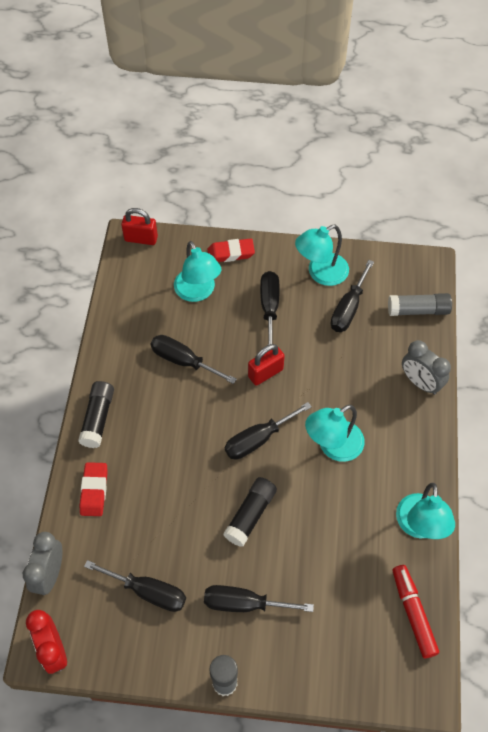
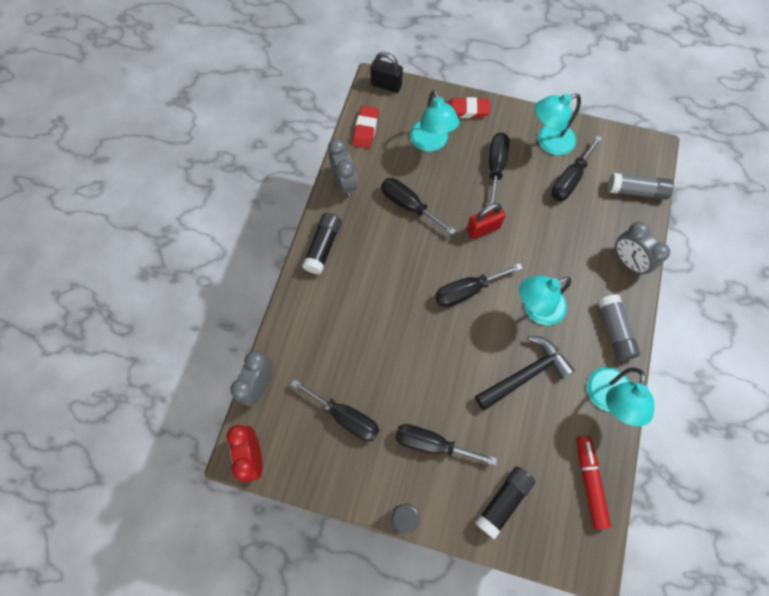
camera: 10 degrees right, 10 degrees up
red eraser [79,462,108,516] -> red eraser moved to [353,106,379,149]
red padlock [121,208,158,245] -> black padlock [370,52,403,93]
black glue stick [223,477,277,547] -> black glue stick moved to [475,466,535,539]
none -> grey clock [328,138,357,197]
none -> black hammer [475,336,575,411]
none -> grey glue stick [598,294,640,361]

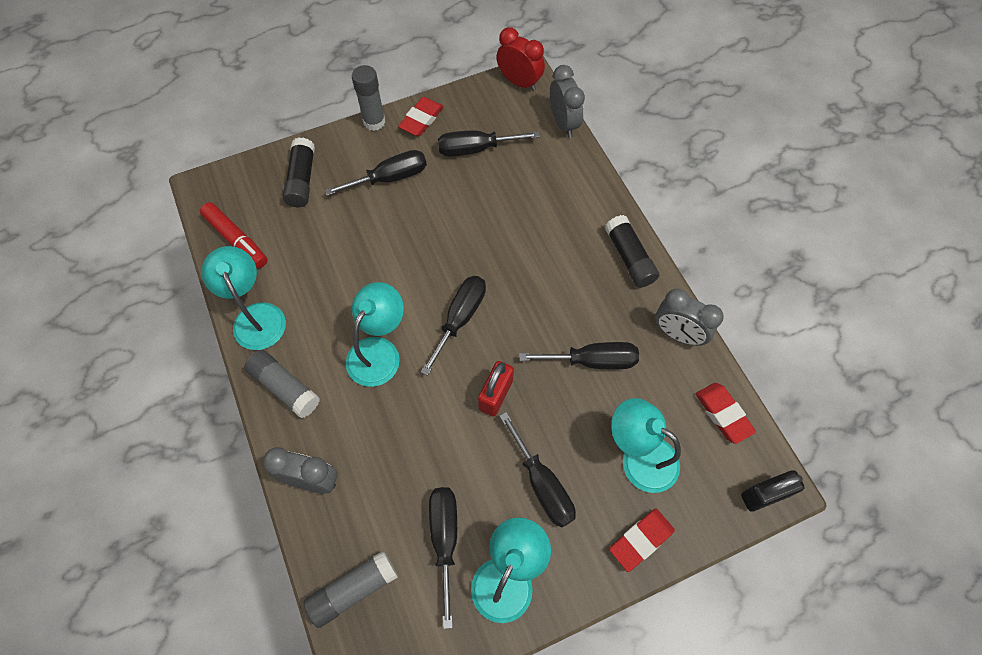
camera: 140 degrees right, 5 degrees down
black hammer [475,336,575,411] -> none
none -> red eraser [398,97,444,136]

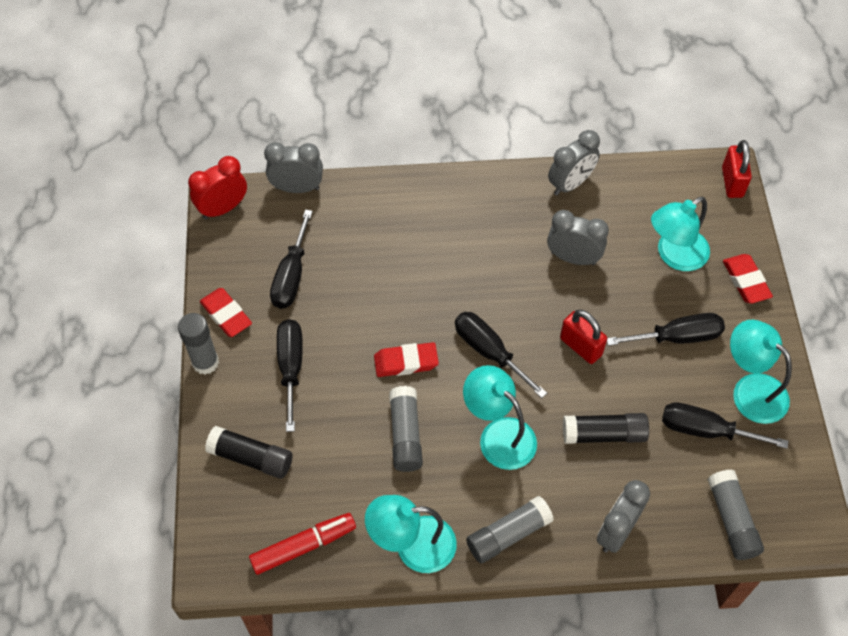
camera: 70 degrees left, 5 degrees down
black screwdriver [519,342,639,369] -> grey clock [547,210,609,265]
black glue stick [605,215,659,288] -> black glue stick moved to [563,413,649,444]
red eraser [696,383,756,444] -> red eraser moved to [374,342,439,377]
black padlock [741,470,805,512] -> red padlock [722,140,752,198]
none -> grey glue stick [389,386,423,472]

